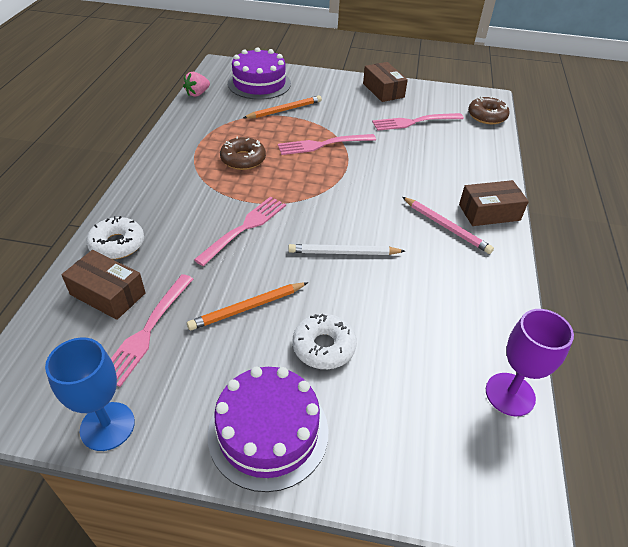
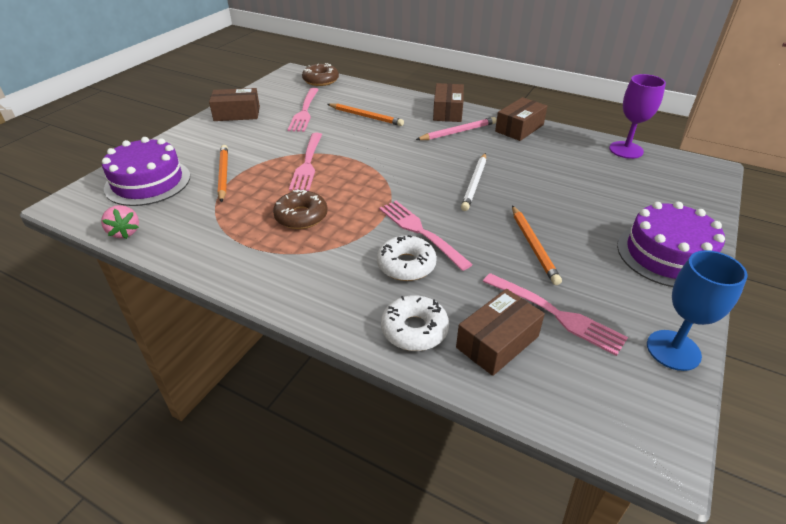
camera: 70 degrees left, 5 degrees down
white donut [292,314,357,369] -> white donut moved to [377,235,437,281]
none -> orange pencil [327,103,404,126]
none -> brown box [495,97,547,141]

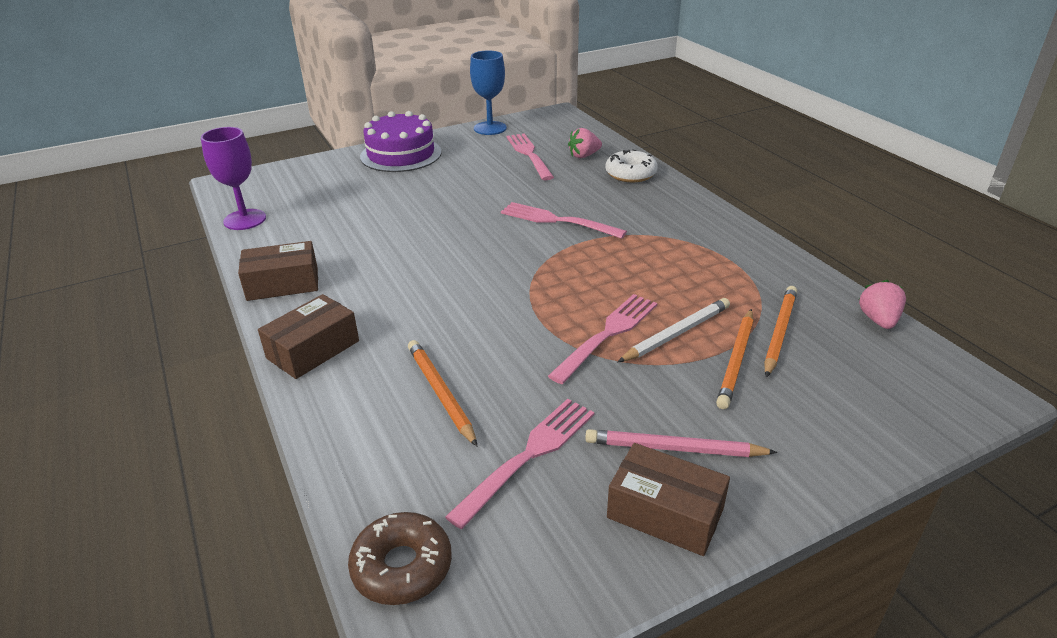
camera: 145 degrees left, 5 degrees down
purple cake [102,137,190,206] -> none
brown donut [273,190,328,229] -> none
white donut [377,235,437,281] -> none
pink fork [379,201,473,271] -> pink fork turned 120 degrees clockwise [501,202,627,239]
pink pencil [416,117,497,140] -> pink pencil moved to [585,429,777,457]
brown box [456,289,545,376] -> pink strawberry [568,128,602,158]
white pencil [461,153,486,211] -> white pencil moved to [618,298,730,362]
orange pencil [512,206,562,285] -> orange pencil moved to [764,286,797,378]

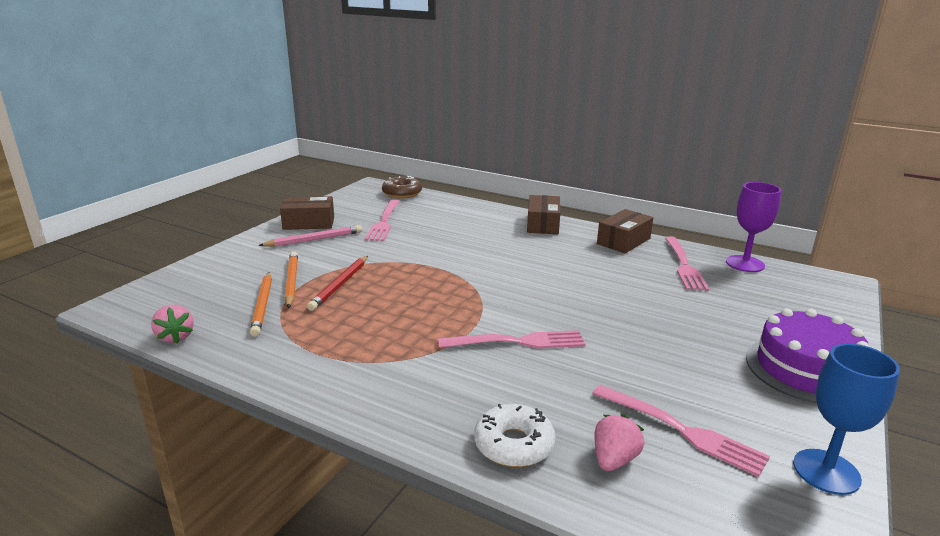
camera: 145 degrees right, 10 degrees down
orange pencil [408,340,478,447] -> none
pink fork [548,294,657,384] -> pink fork moved to [665,236,709,291]
white pencil [618,298,730,362] -> red pencil [307,256,368,311]

